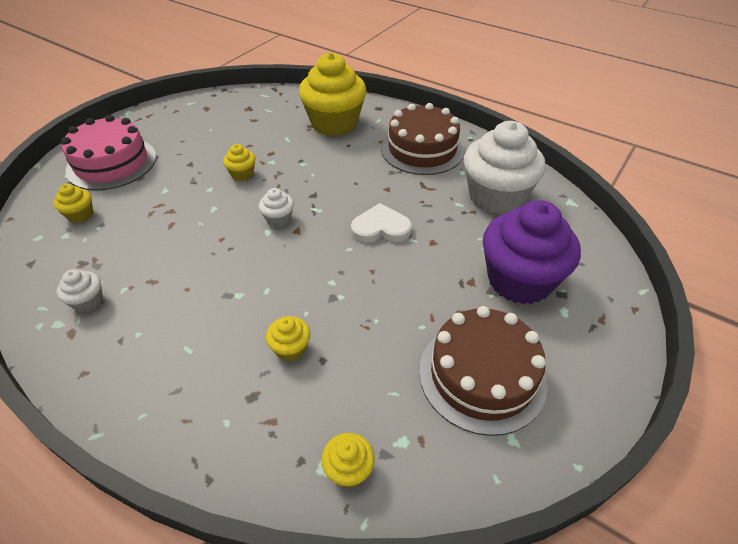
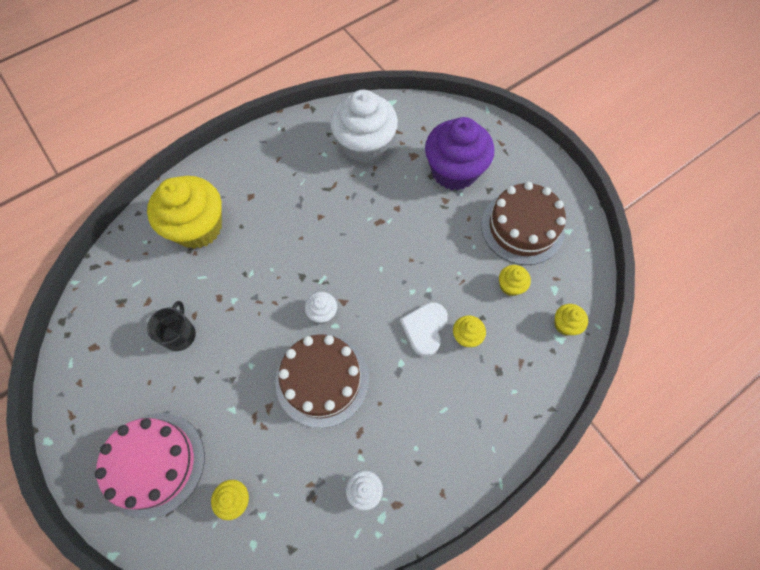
camera: 70 degrees left, 20 degrees up
yellow cupcake [223,144,255,181] -> yellow cupcake moved to [499,265,531,296]
white heart [351,203,412,243] -> white heart moved to [400,302,448,357]
brown cake [381,103,464,175] -> brown cake moved to [275,334,369,428]
none -> black mug [147,301,196,351]

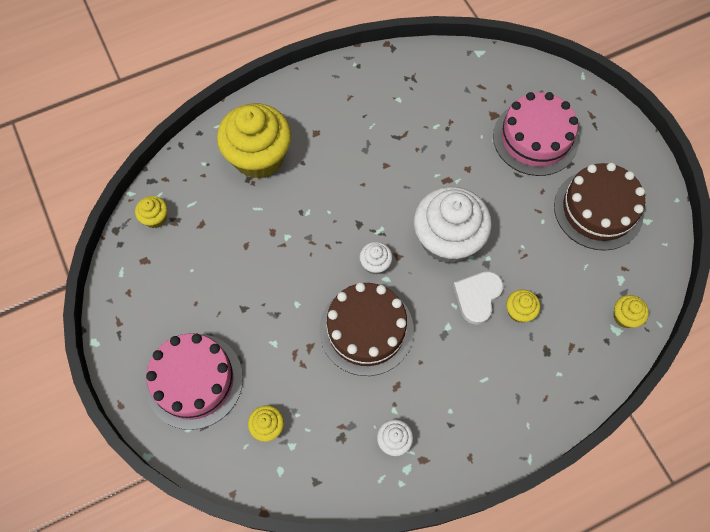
camera: 10 degrees right, 0 degrees up
black mug [147,301,196,351] -> none
white cupcake [330,90,398,164] -> white cupcake moved to [414,187,492,264]
purple cupcake [425,117,494,190] -> pink cake [493,92,579,176]
yellow cupcake [499,265,531,296] -> yellow cupcake moved to [135,196,167,228]

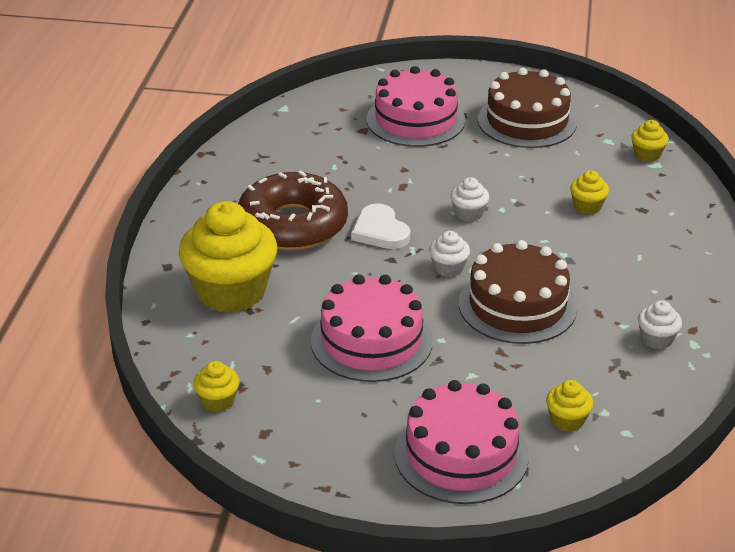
camera: 55 degrees left, 30 degrees down
white cupcake [414,187,492,264] -> white cupcake [450,177,489,222], size x0.43
white heart [453,271,504,325] -> white heart moved to [351,203,411,249]
none -> brown donut [238,171,348,251]
none -> pink cake [311,275,433,382]

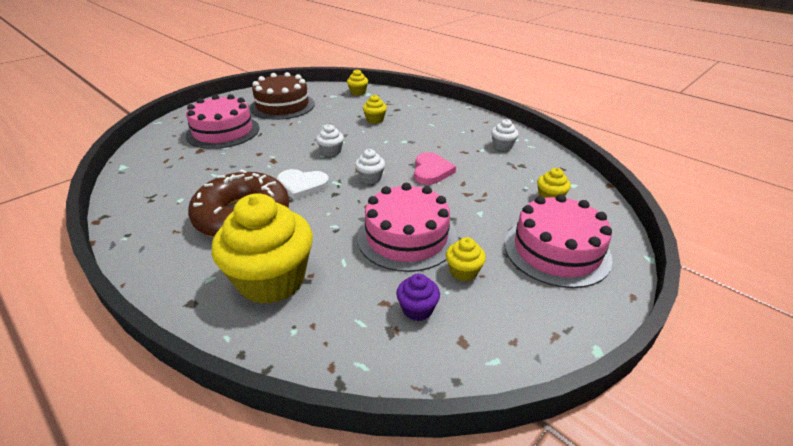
camera: 55 degrees left, 0 degrees up
yellow cupcake [193,361,240,412] -> yellow cupcake moved to [446,237,486,281]
brown cake [459,240,577,344] -> pink heart [414,152,456,185]
none -> purple cupcake [396,273,440,321]

